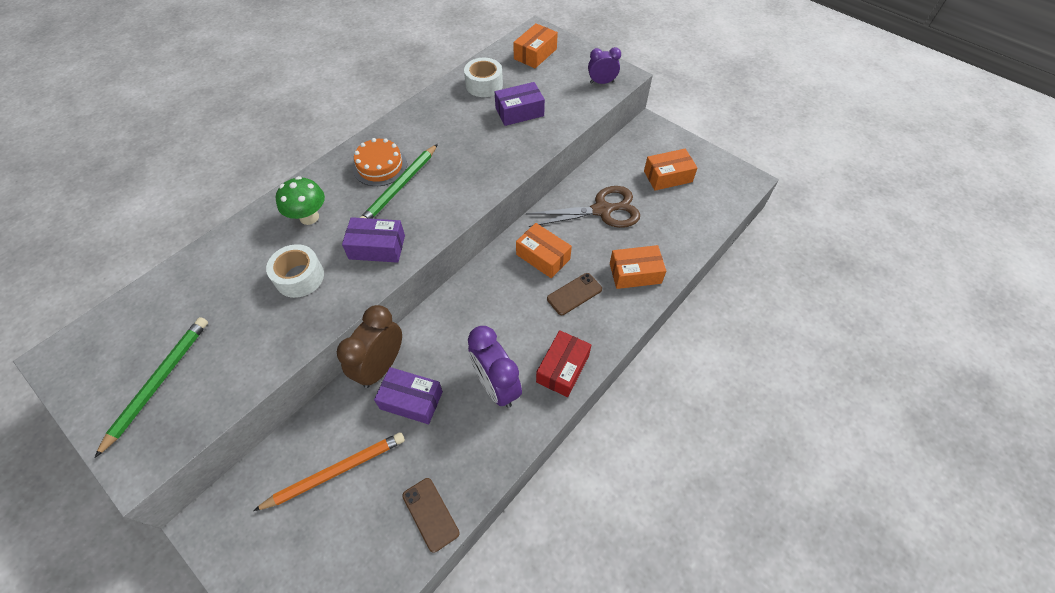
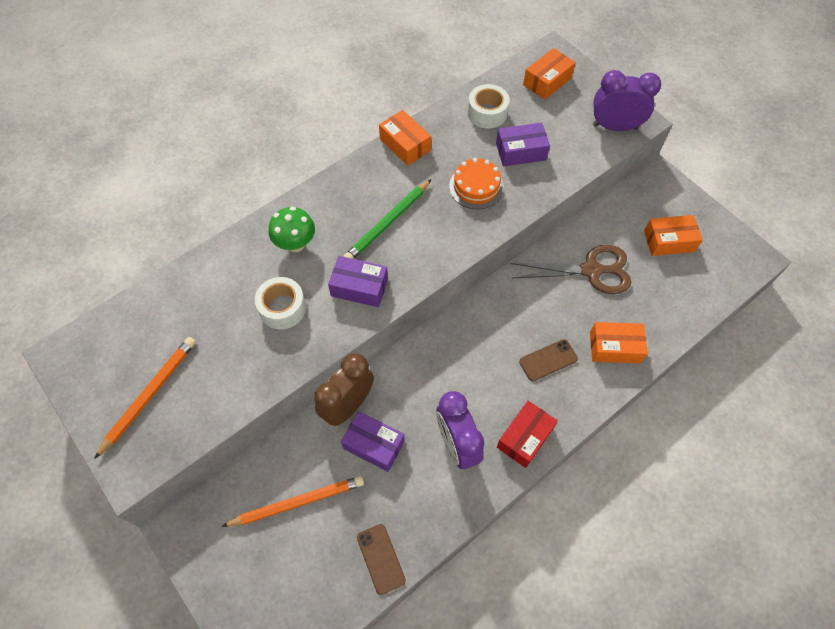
camera: 10 degrees right, 5 degrees up
green pencil [94,317,208,458] -> orange pencil [94,337,196,459]
orange cake [353,138,407,186] -> orange cake moved to [449,158,504,209]
orange box [516,223,572,278] -> orange box moved to [379,110,431,166]
purple clock [588,47,621,84] -> purple clock [593,70,661,131], size x1.68

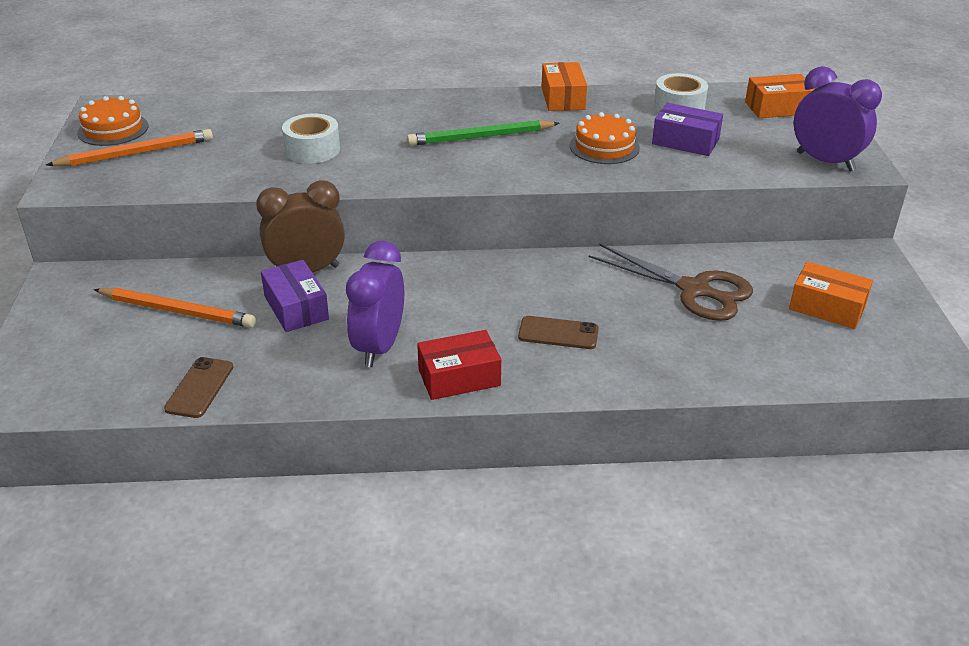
camera: 35 degrees right, 25 degrees down
green mushroom [269,207,315,252] -> none
purple box [328,256,388,307] -> none
orange box [590,322,648,363] -> none
none -> orange cake [77,96,148,146]

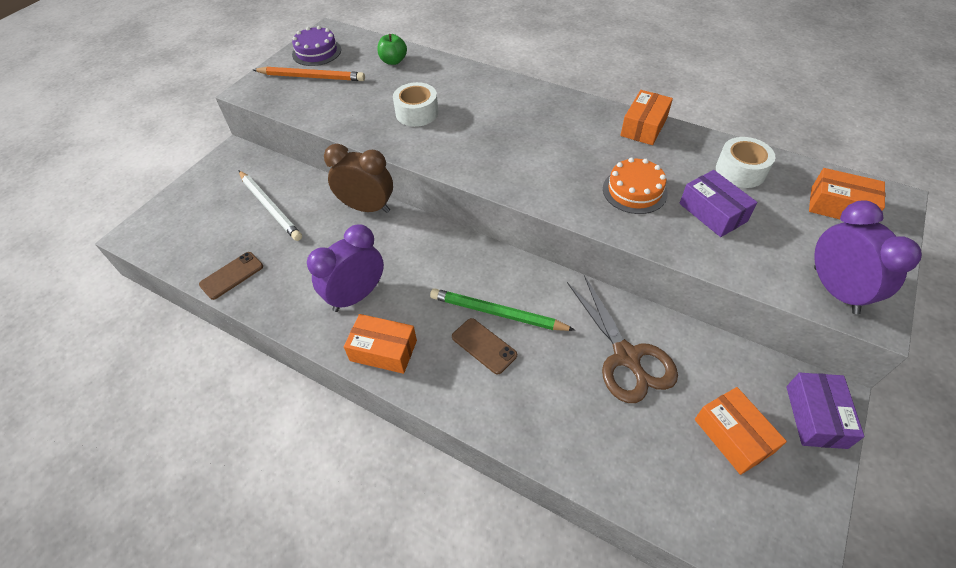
camera: 35 degrees right, 15 degrees up
orange cake [77,96,148,146] -> purple cake [292,26,341,66]
orange pencil [94,288,256,328] -> white pencil [238,170,302,241]
purple box [261,260,329,332] -> purple box moved to [786,373,865,449]
green pencil [407,120,560,146] -> green pencil moved to [430,288,575,331]
red box [417,330,501,400] -> orange box [344,314,417,374]
none -> green apple [377,34,407,65]

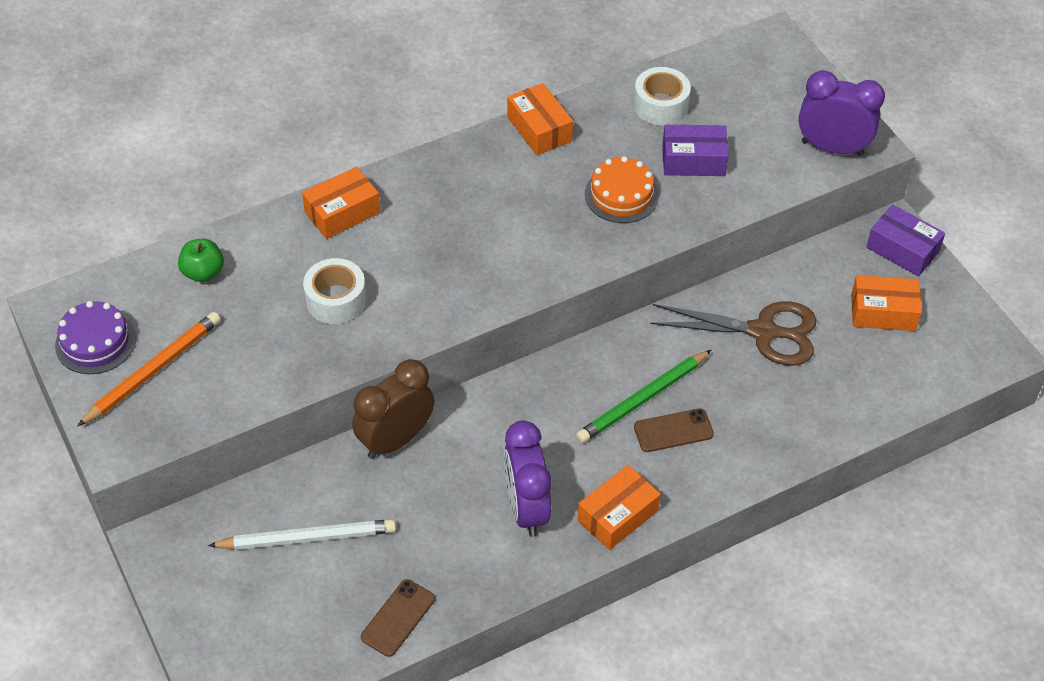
camera: 60 degrees left, 0 degrees up
brown phone [199,252,263,300] -> brown phone turned 45 degrees clockwise [361,579,435,657]
orange box [809,168,885,219] -> orange box moved to [302,167,380,239]

